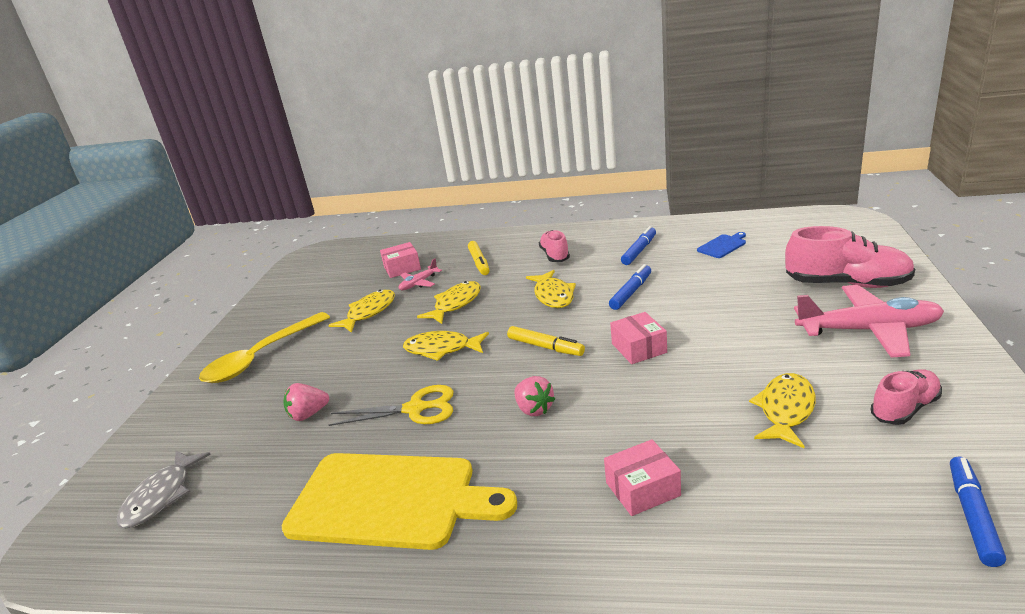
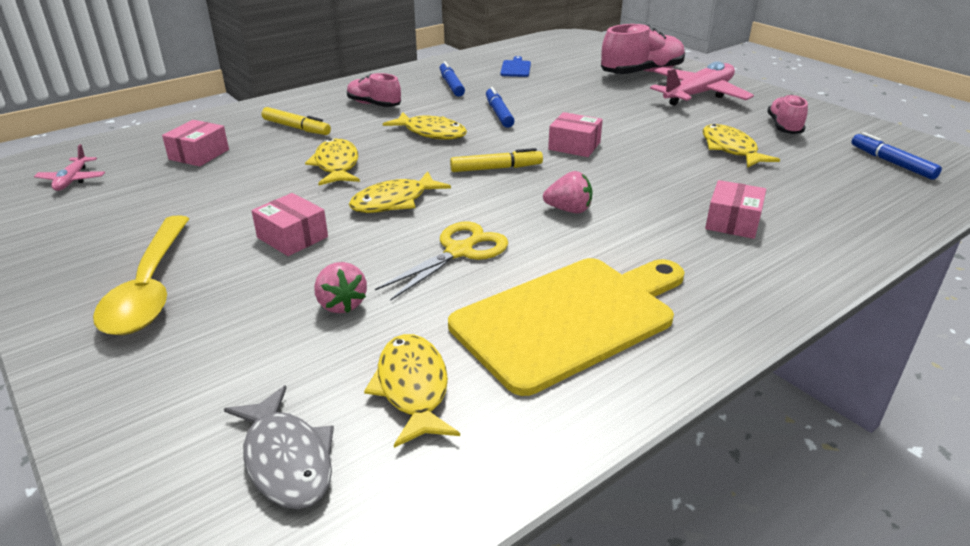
camera: 50 degrees left, 5 degrees up
pink strawberry [283,383,329,421] -> pink strawberry turned 45 degrees counterclockwise [314,262,367,313]
yellow fish [328,290,395,333] -> yellow fish moved to [364,334,460,448]
pink plane [399,258,442,290] -> pink plane moved to [34,144,105,191]
none -> pink box [252,193,328,256]

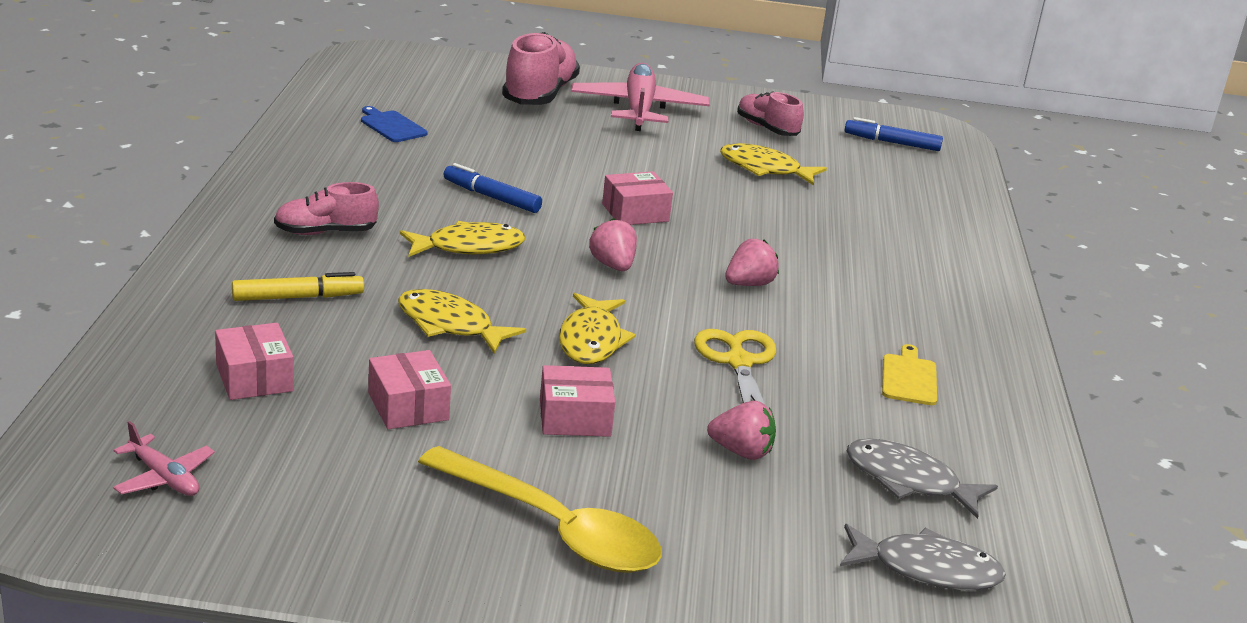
camera: 50 degrees left, 5 degrees down
yellow fish [364,334,460,448] -> grey fish [847,438,998,519]
blue marker [440,61,465,97] -> none
yellow cutting board [448,258,685,396] -> yellow cutting board [882,344,937,405], size x0.40
yellow marker [450,148,543,172] -> pink strawberry [589,218,637,271]
pink box [705,180,766,239] -> pink box moved to [368,350,451,429]

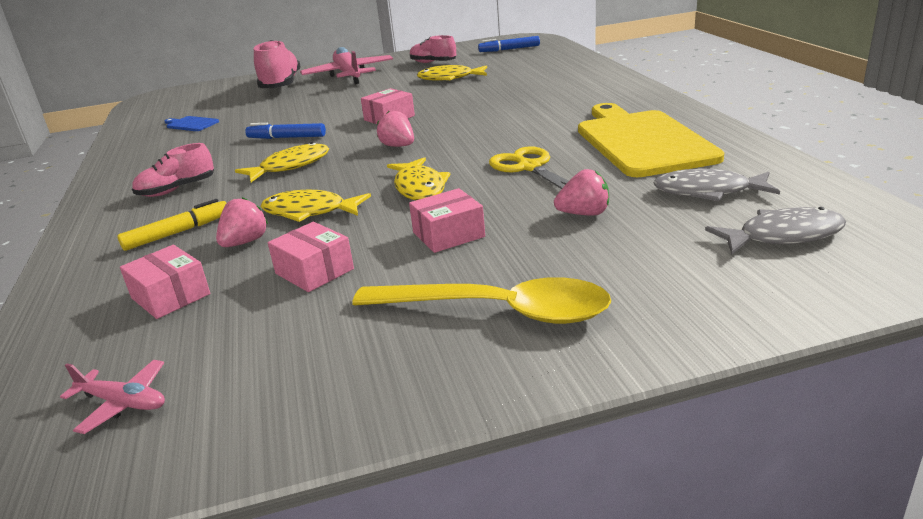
camera: 15 degrees left, 0 degrees up
pink strawberry [725,239,779,286] -> pink strawberry moved to [216,197,268,247]
yellow cutting board [882,344,937,405] -> yellow cutting board [578,103,724,177], size x2.49

